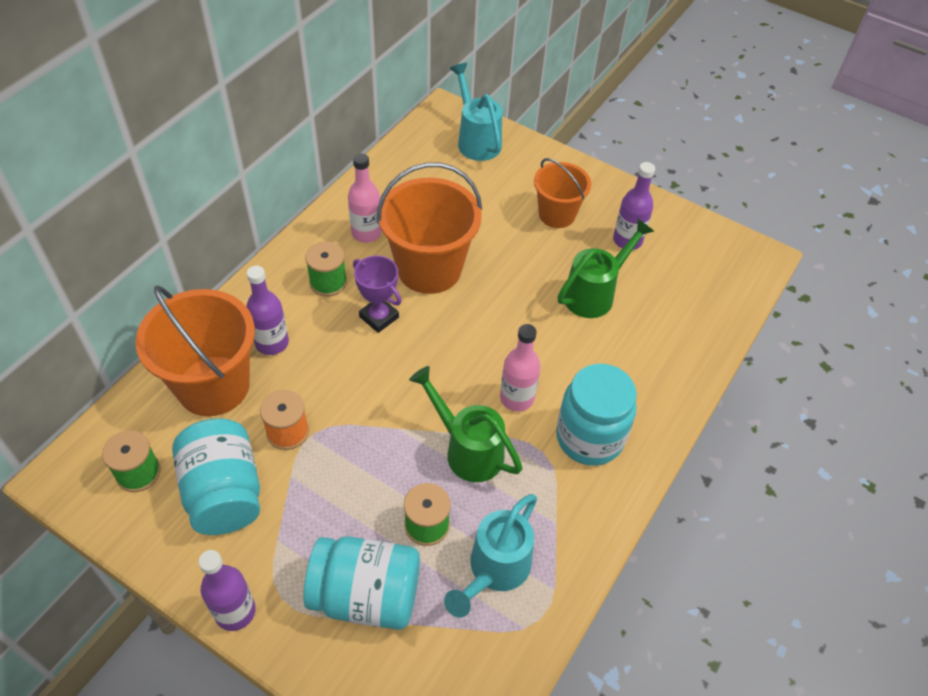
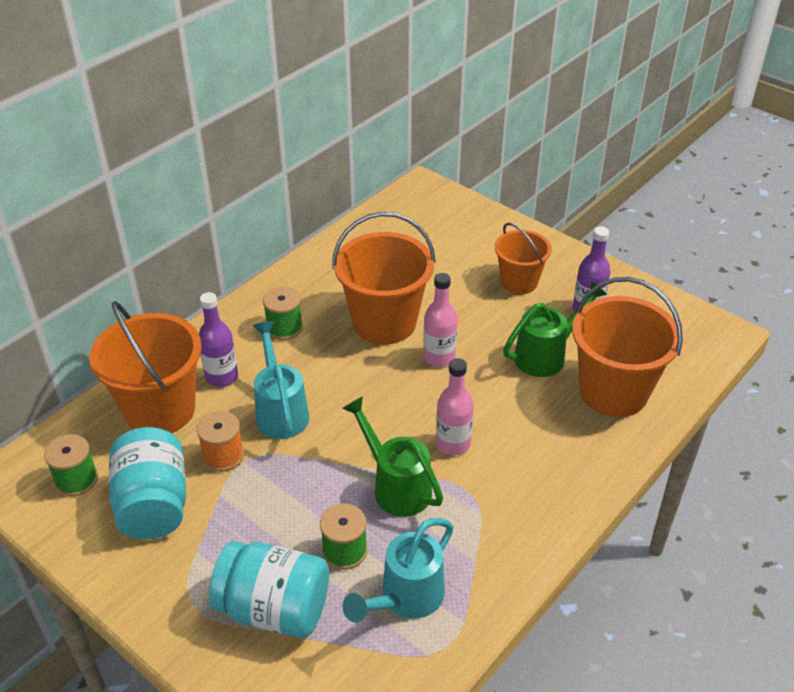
camera: 10 degrees right, 10 degrees down
purple bottle [198,550,256,631] -> none
pink bottle [348,153,382,243] -> pink bottle moved to [423,273,458,367]
purple trophy [353,256,402,333] -> none
turquoise watering can [450,63,502,161] -> turquoise watering can moved to [253,321,309,439]
turquoise jar [556,364,637,466] -> none
none -> orange bucket [572,277,683,417]

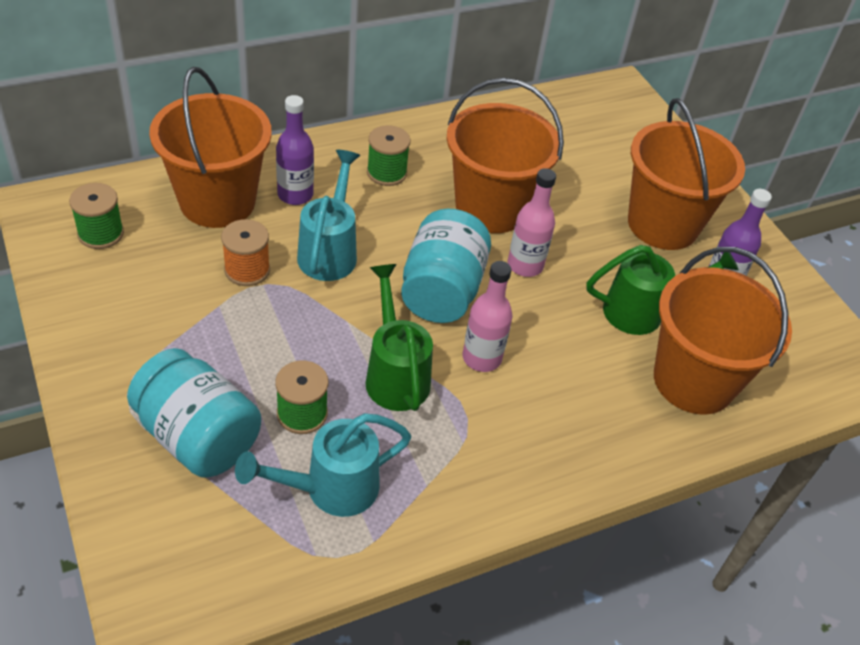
camera: 20 degrees right, 5 degrees up
turquoise jar [109,427,186,539] -> turquoise jar moved to [401,209,491,323]
orange bucket [495,223,552,294] -> orange bucket [628,98,745,250], size x1.65

